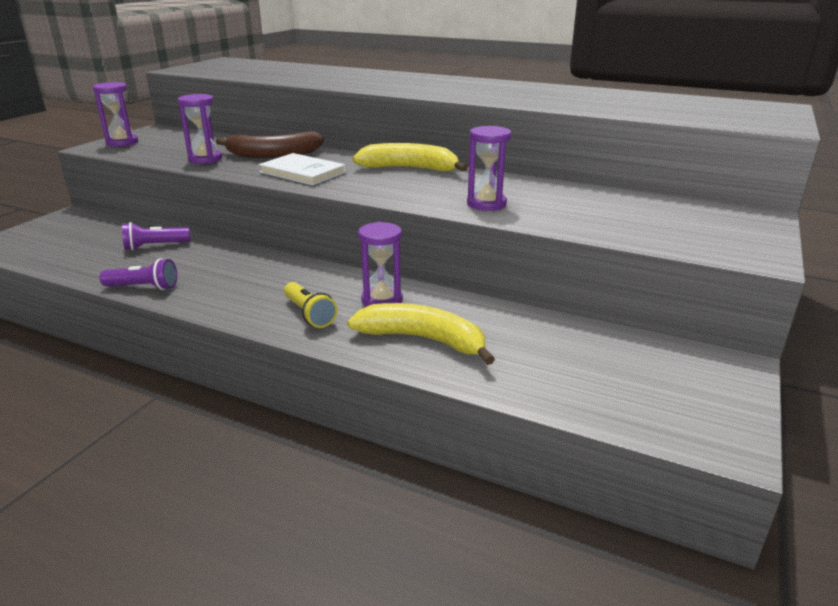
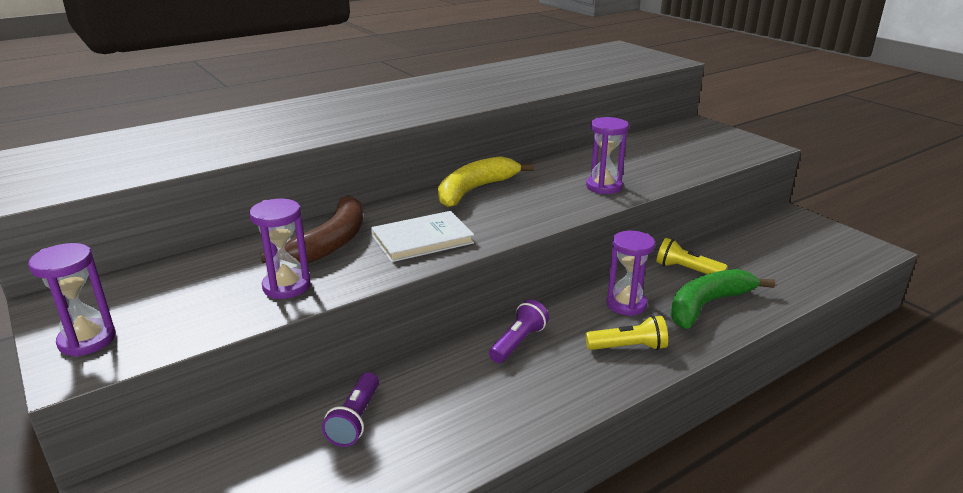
camera: 60 degrees left, 0 degrees up
purple flashlight [100,258,177,290] -> purple flashlight moved to [489,299,549,363]
yellow banana [347,303,495,365] -> green banana [670,269,775,329]
none -> yellow flashlight [656,238,728,274]

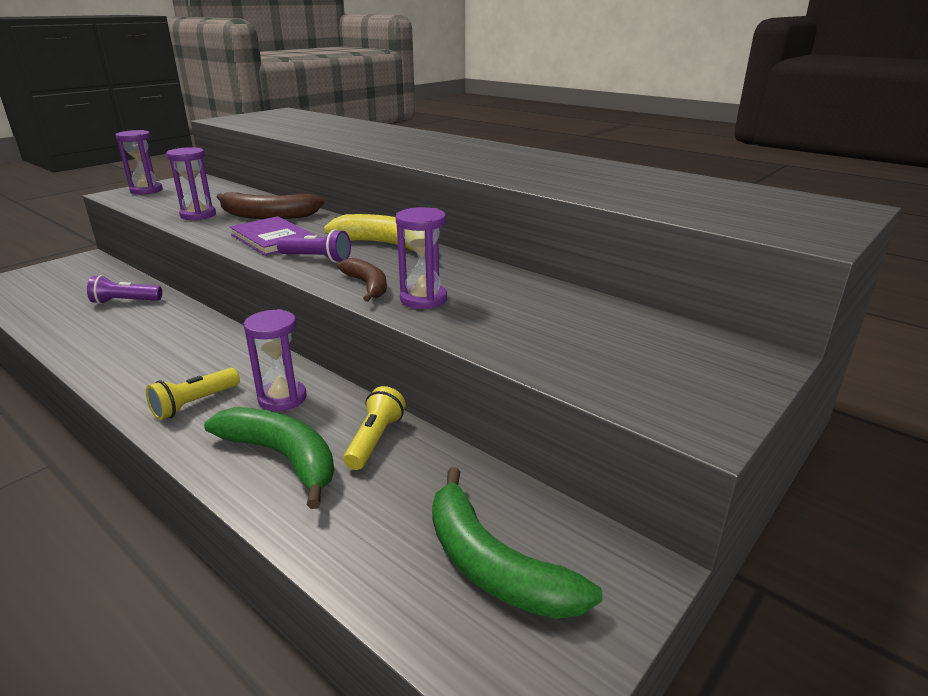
camera: 75 degrees right, 0 degrees up
white book [371,211,474,262] -> purple book [230,216,315,256]
purple flashlight [489,299,549,363] -> purple flashlight moved to [277,229,351,263]
yellow flashlight [586,315,668,350] -> yellow flashlight turned 60 degrees clockwise [146,368,240,420]
none -> brown banana [337,258,387,302]
none -> green banana [432,467,603,619]

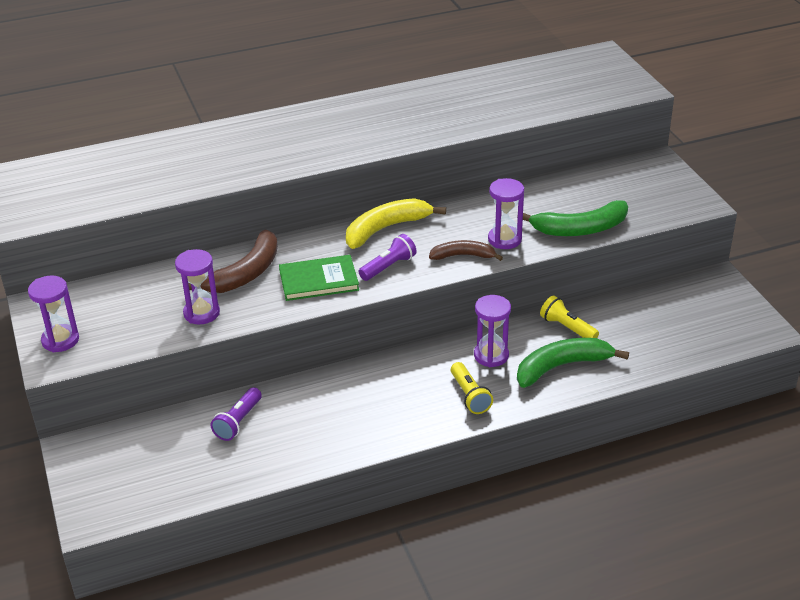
camera: 60 degrees left, 10 degrees up
purple book [230,216,315,256] -> green book [279,255,359,301]
green banana [432,467,603,619] -> green banana moved to [517,200,628,236]

